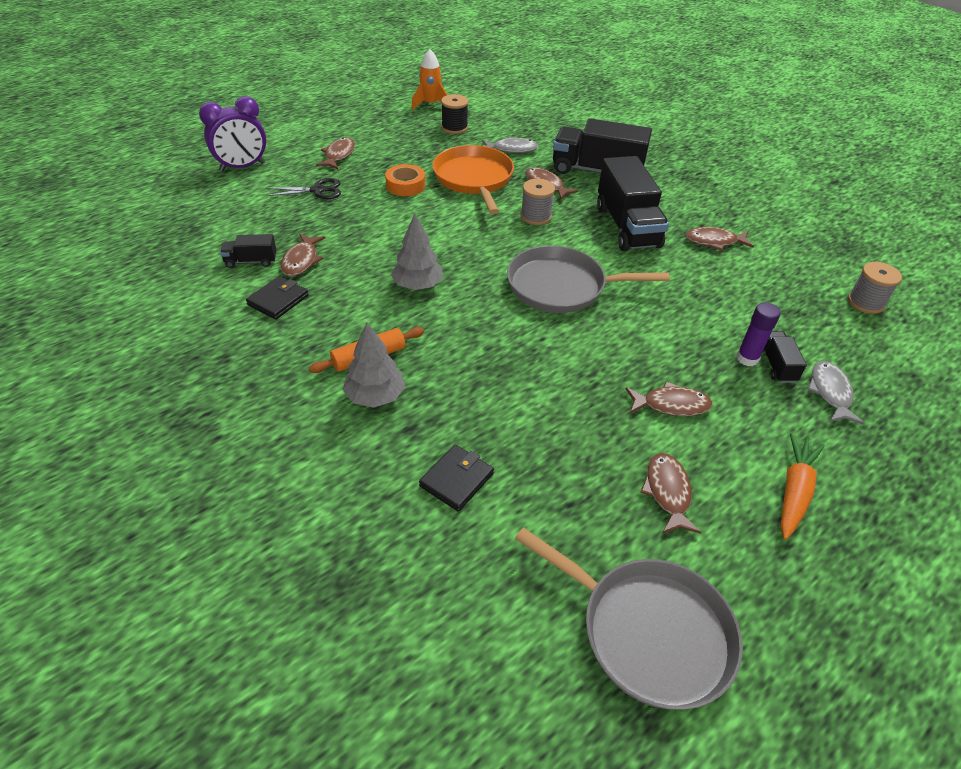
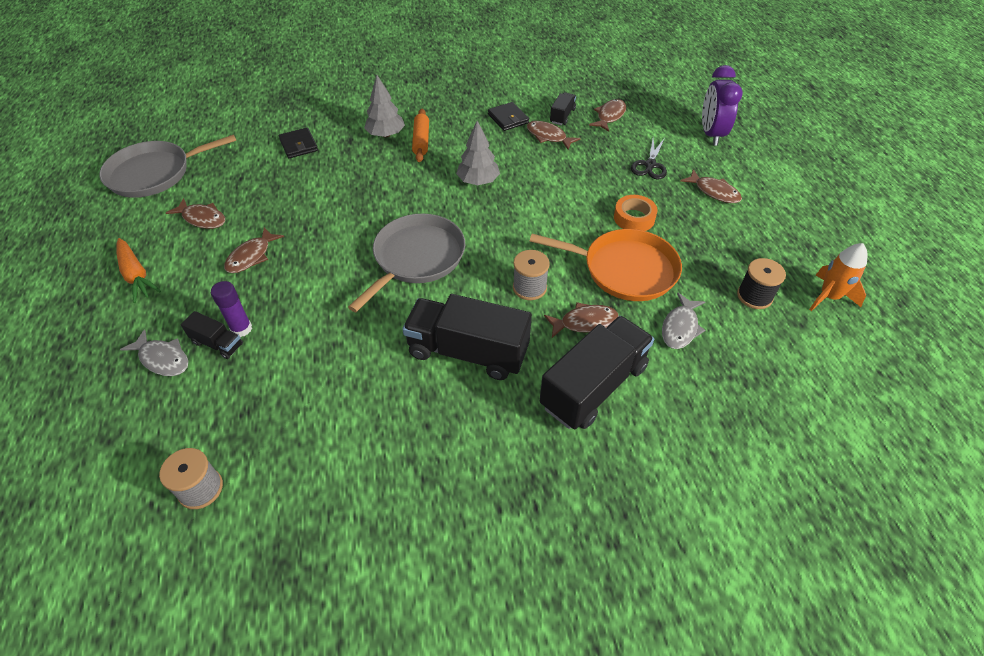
camera: 120 degrees right, 5 degrees up
brown fish [685,227,754,251] -> brown fish moved to [589,99,626,132]

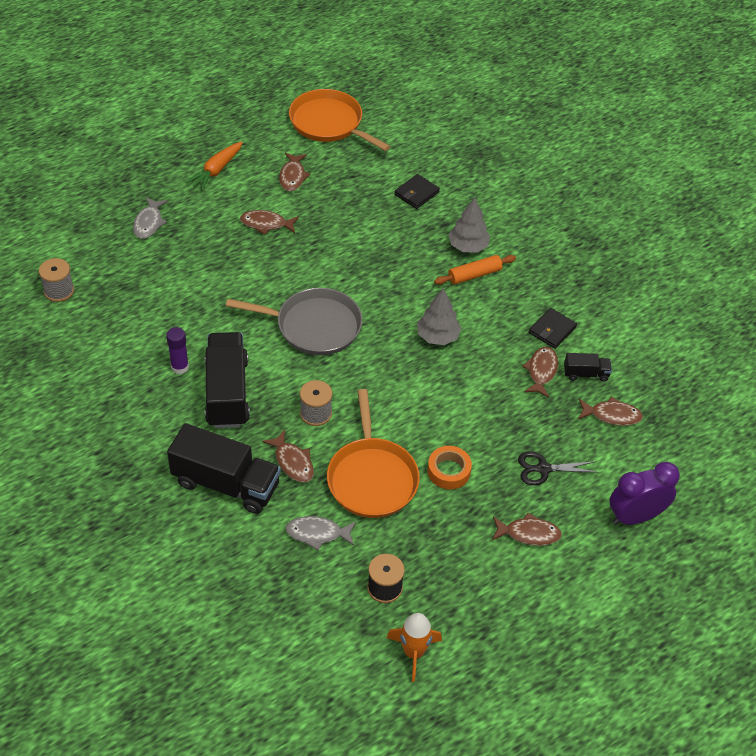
camera: 65 degrees right, 0 degrees up
grey pan [99,134,236,198] -> orange pan [289,89,390,151]
black truck [181,311,243,359] -> none
purple glue stick [211,281,252,337] -> purple glue stick moved to [166,327,189,374]
brown fish [680,169,742,203] -> brown fish turned 105 degrees counterclockwise [492,513,562,546]

